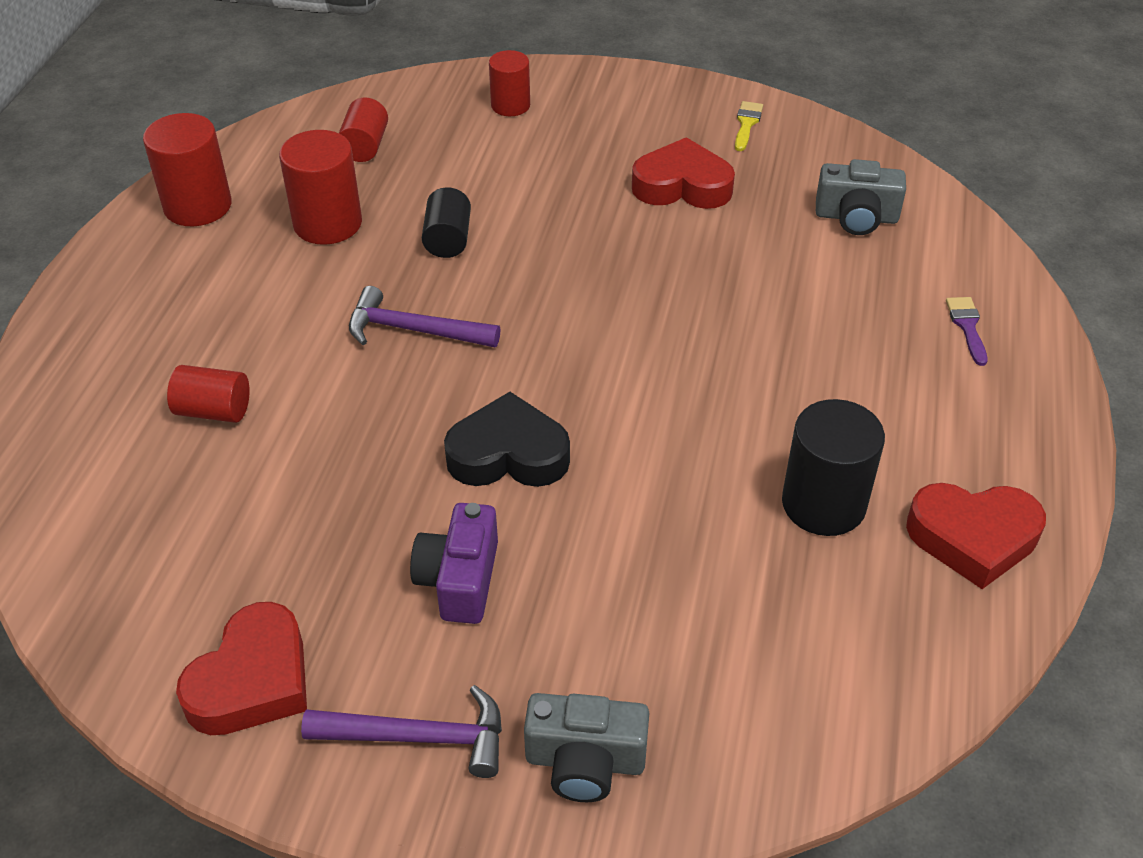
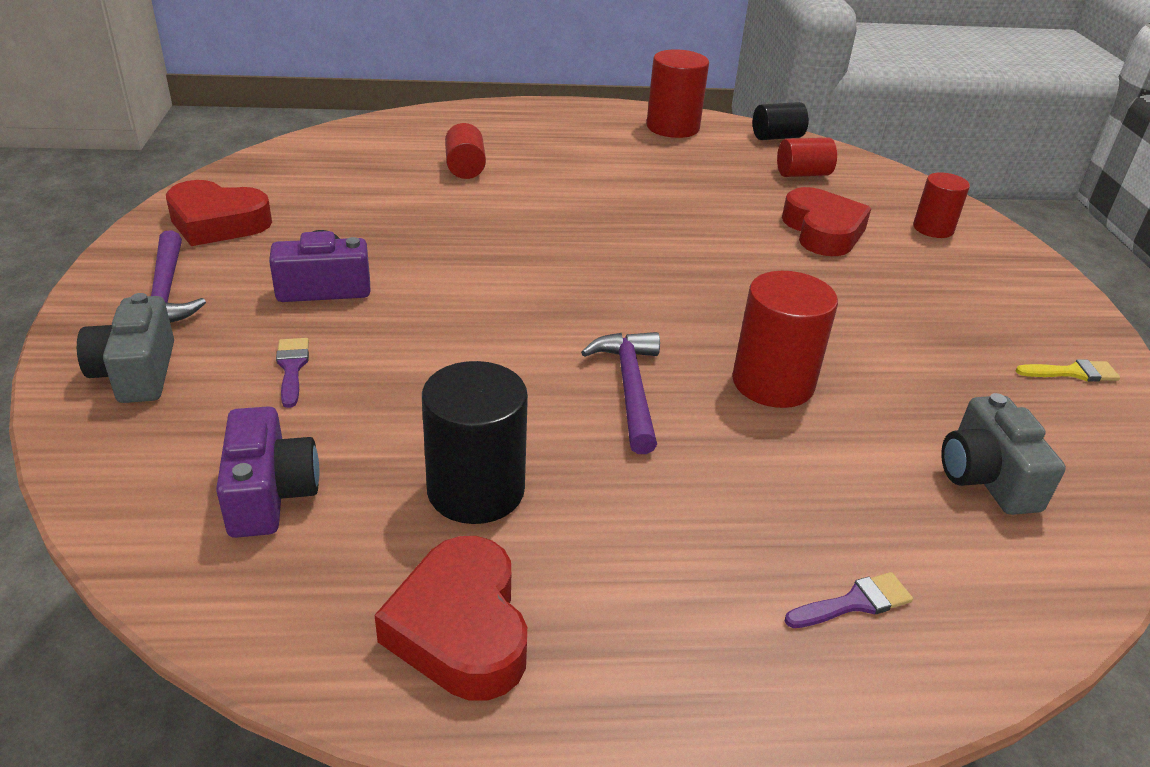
camera: 70 degrees right, 10 degrees down
red cylinder [279,130,362,245] -> red cylinder moved to [732,271,838,408]
purple hammer [349,286,500,348] -> purple hammer moved to [581,332,660,454]
black cylinder [422,187,471,258] -> black cylinder moved to [753,102,809,140]
black heart [444,392,570,487] -> none
red heart [632,137,735,209] -> red heart moved to [782,187,871,256]
none -> purple camera [216,406,319,538]
none -> purple brush [276,338,309,408]

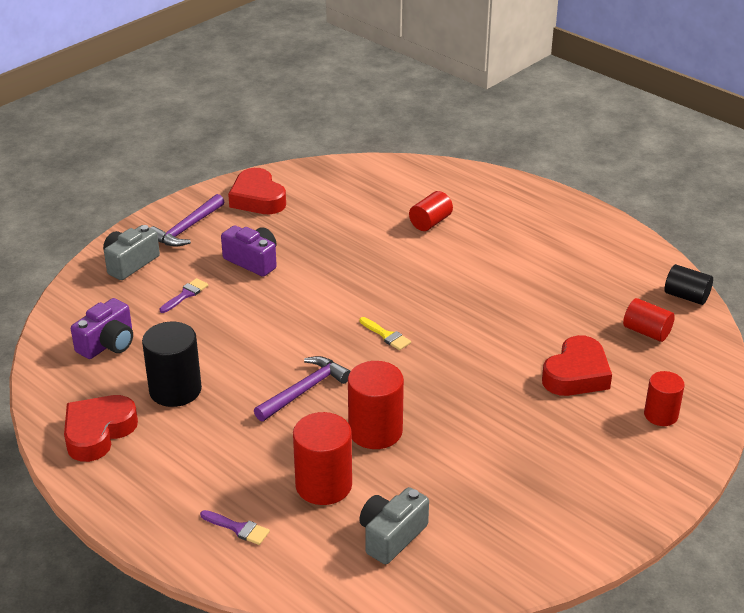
camera: 50 degrees right, 0 degrees up
red cylinder [647,49,709,138] -> red cylinder moved to [293,412,352,505]
yellow brush [1016,359,1120,382] -> yellow brush moved to [359,317,411,350]

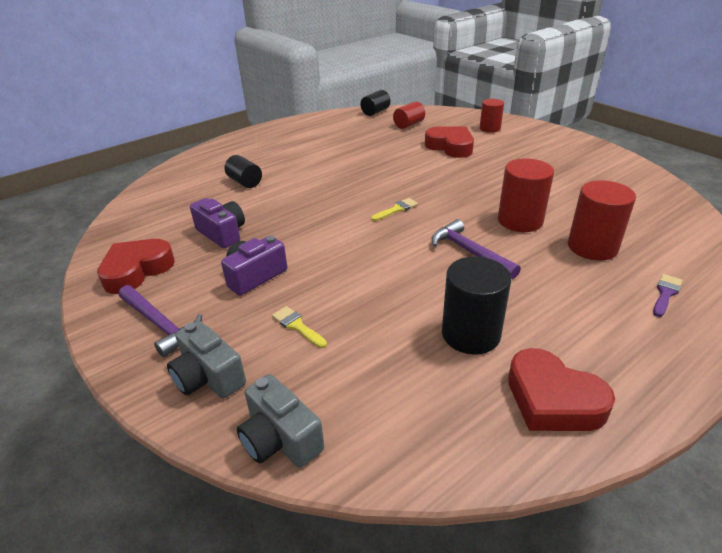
camera: 80 degrees left, 0 degrees up
purple camera [71,298,133,359] -> purple camera moved to [190,198,245,248]
purple brush [160,278,208,313] -> yellow brush [272,306,327,348]
red heart [228,168,286,214] -> red heart turned 150 degrees clockwise [97,239,175,294]
grey camera [359,487,429,564] -> grey camera moved to [237,374,324,468]
red cylinder [409,191,453,231] -> black cylinder [224,155,262,188]

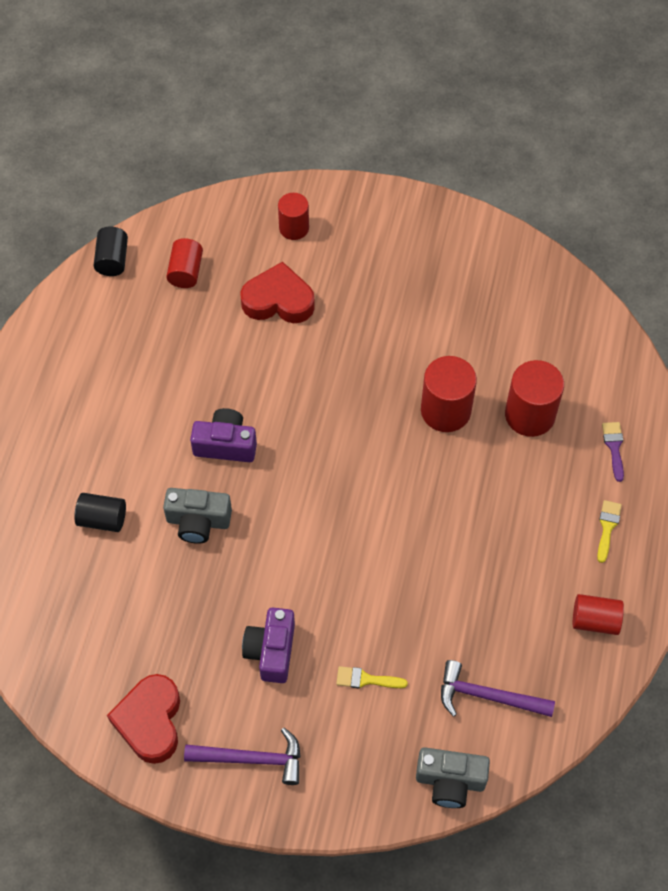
camera: 40 degrees left, 25 degrees up
grey camera [167,321,246,399] -> grey camera moved to [163,488,232,544]
purple camera [190,198,245,248] -> purple camera moved to [190,408,257,462]
yellow brush [371,198,418,221] -> yellow brush moved to [597,500,622,563]
purple hammer [432,219,521,279] -> purple hammer moved to [441,660,555,717]
black cylinder [442,256,511,355] -> none
red heart [508,348,615,431] -> red cylinder [573,594,624,635]

